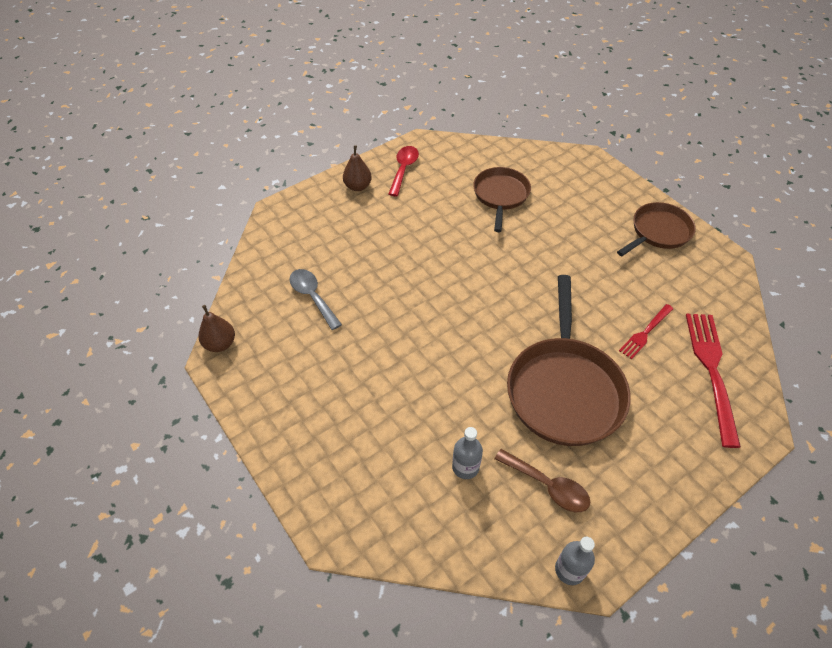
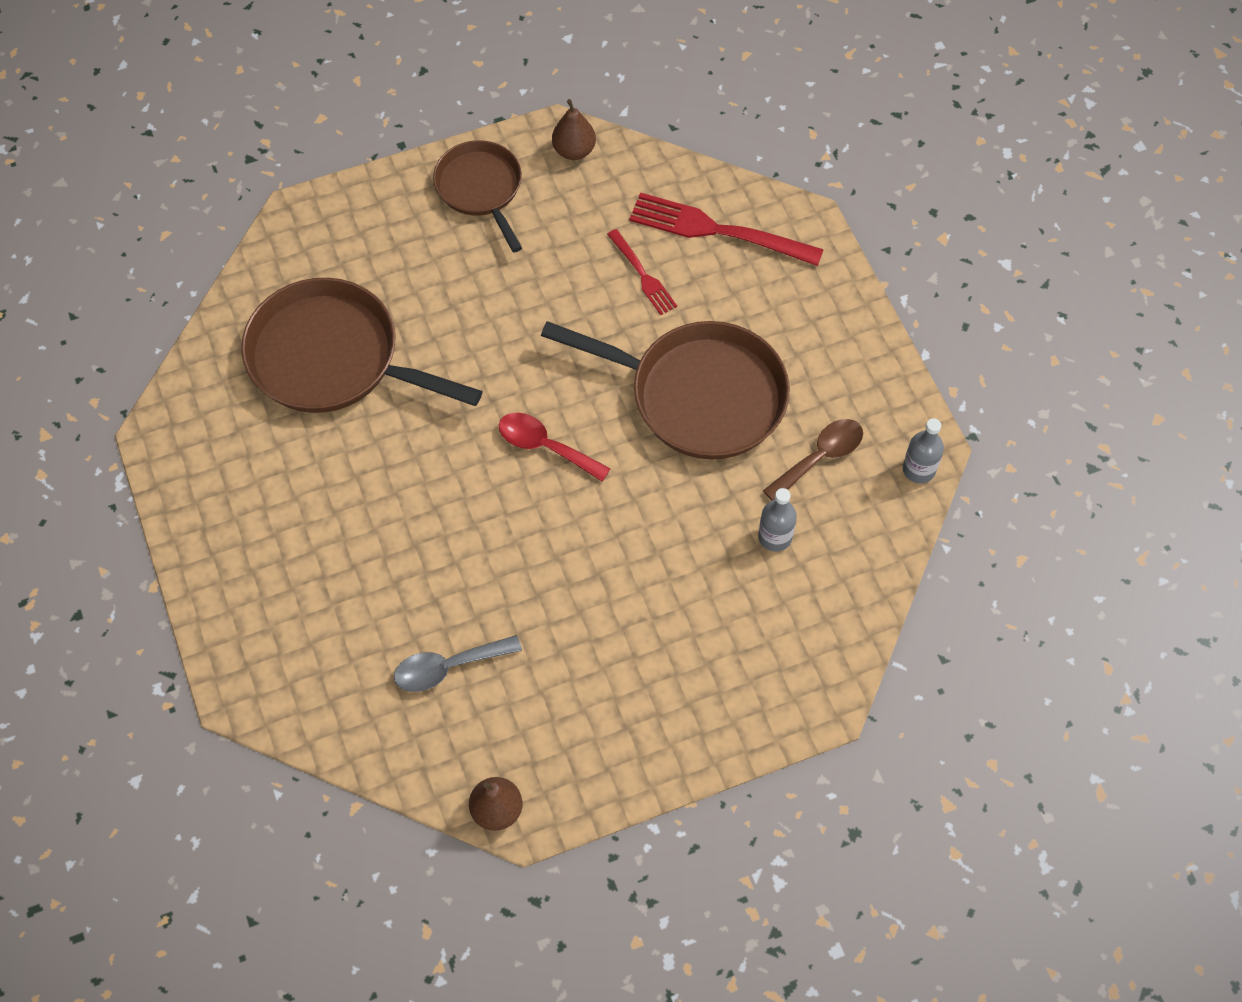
camera: 75 degrees left, 10 degrees up
brown pear [343,145,372,191] -> brown pear moved to [552,99,596,160]
red spoon [389,146,419,196] -> red spoon moved to [499,413,611,482]
brown pan [473,167,531,232] -> brown pan [241,278,482,413], size x1.64

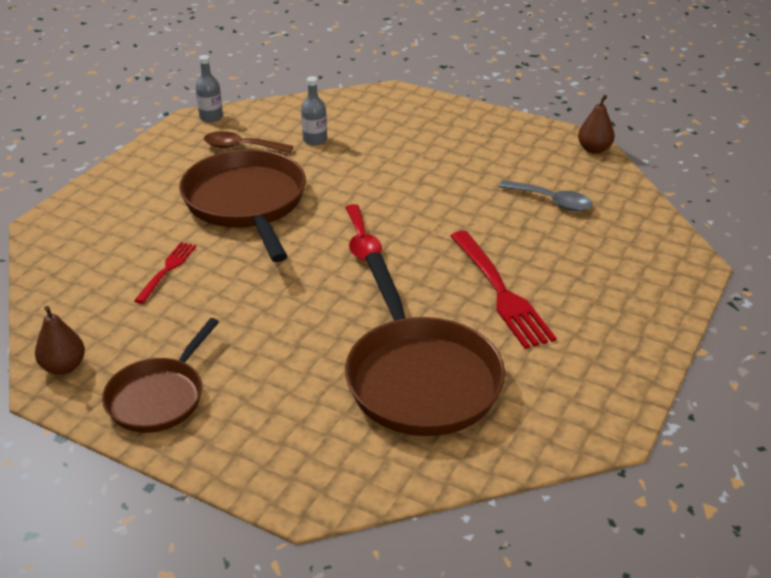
camera: 130 degrees left, 25 degrees down
red fork [629,192,824,266] -> red fork moved to [451,231,557,349]

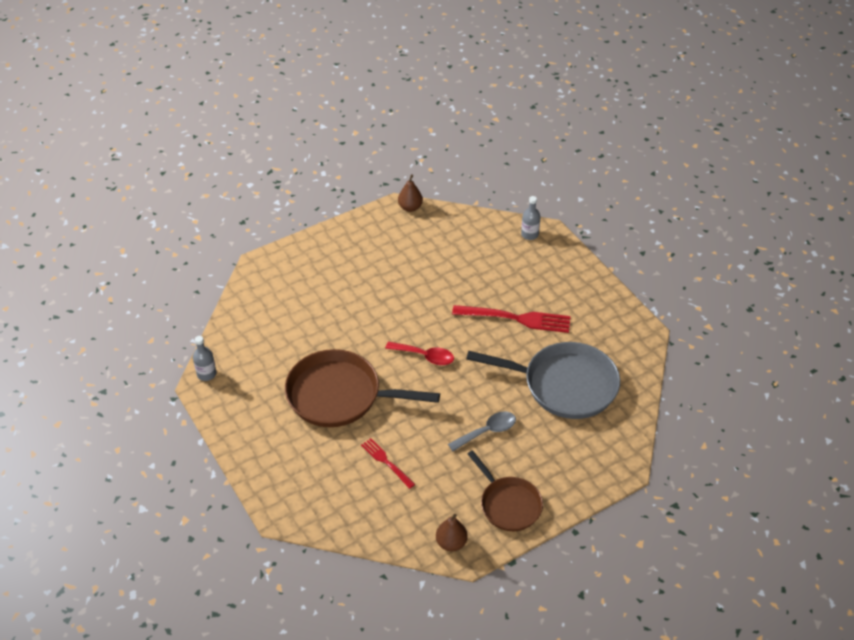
camera: 60 degrees left, 10 degrees up
brown spoon [204,131,293,153] -> none
grey bottle [301,76,327,145] -> grey bottle moved to [521,196,540,240]
brown pan [345,252,505,436] -> grey pan [466,342,620,419]
grey spoon [499,180,593,211] -> grey spoon moved to [448,411,516,451]

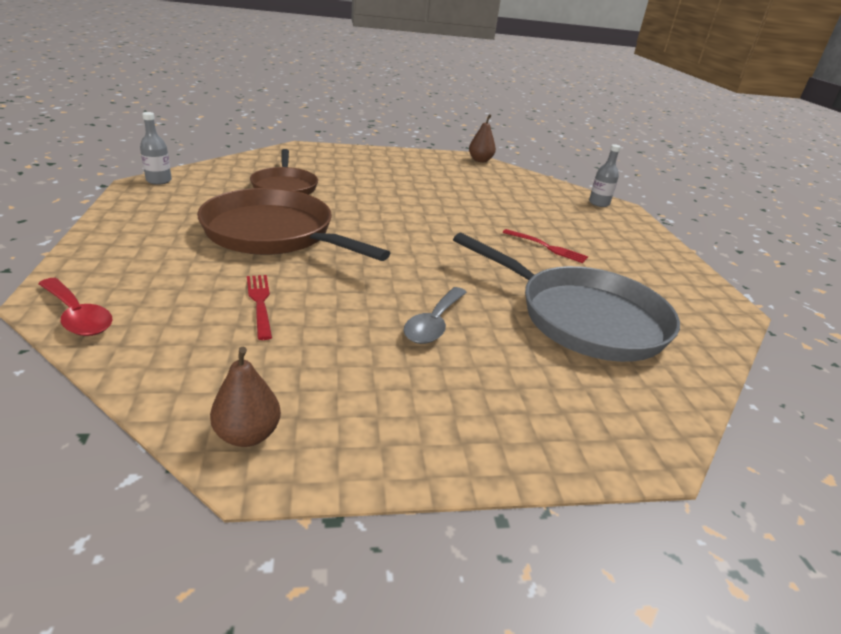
camera: 20 degrees right, 15 degrees down
red spoon [385,342,454,365] -> red spoon moved to [38,278,113,336]
grey spoon [448,411,516,451] -> grey spoon turned 120 degrees clockwise [403,287,467,344]
red fork [452,305,571,333] -> red fork [503,229,588,263], size x0.56
brown pan [467,450,543,531] -> brown pan moved to [250,149,318,195]

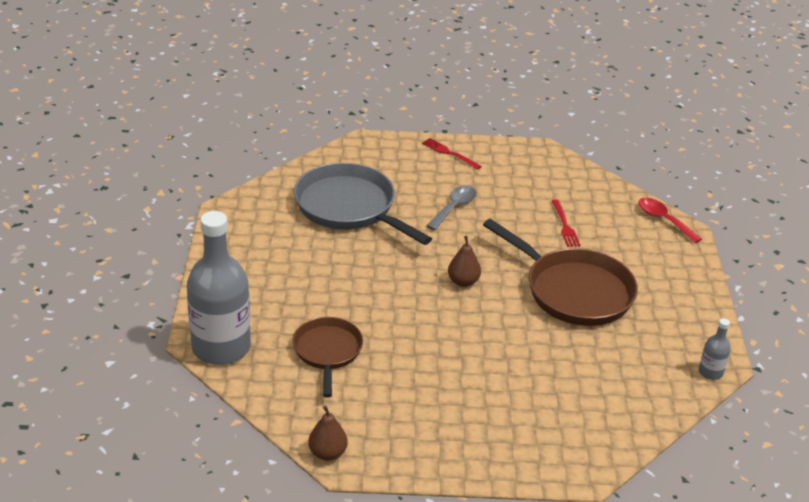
camera: 170 degrees left, 5 degrees up
brown pear [210,347,281,447] -> brown pear moved to [448,236,481,287]
brown pan [250,149,318,195] -> brown pan moved to [292,317,363,398]
red fork [503,229,588,263] -> red fork moved to [422,138,482,170]
grey bottle [589,144,621,207] -> grey bottle [187,211,251,365], size x2.36

